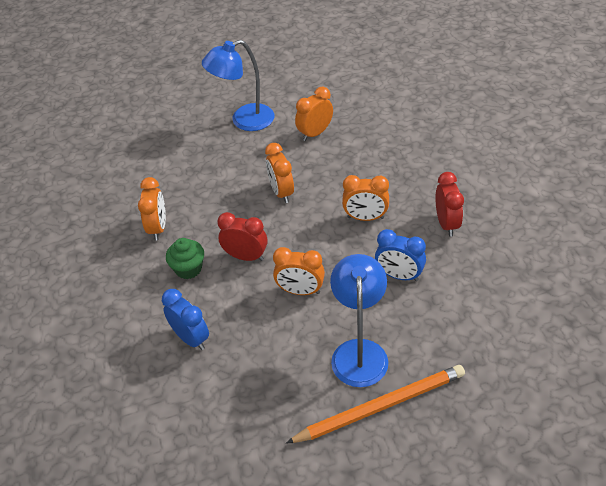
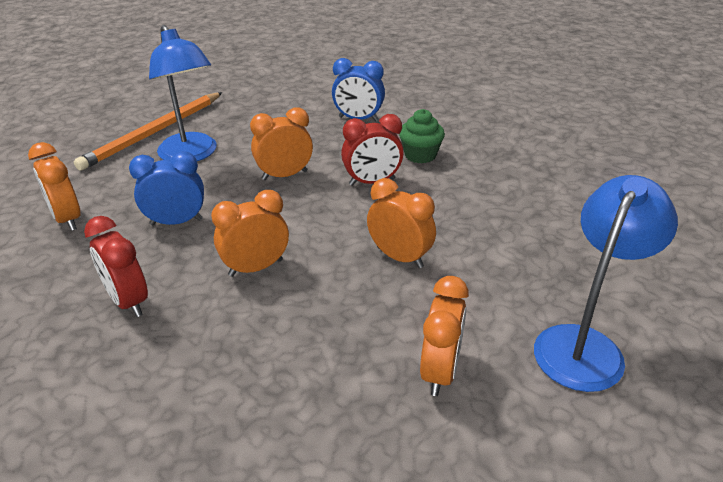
camera: 145 degrees right, 10 degrees down
orange clock [138,177,166,241] -> orange clock moved to [28,142,81,231]

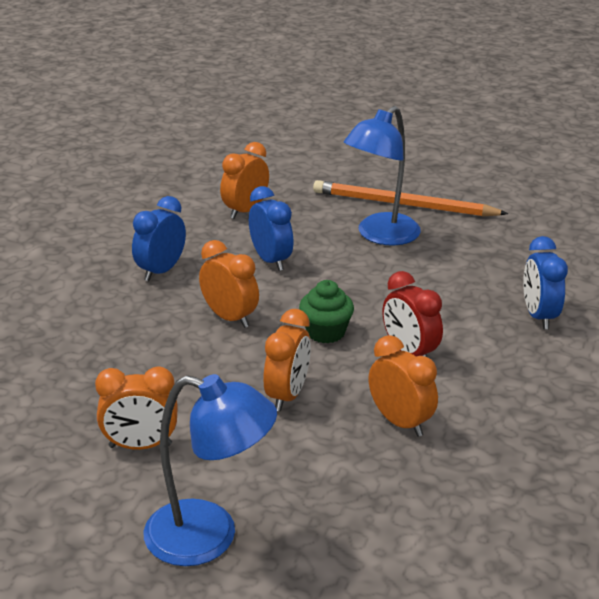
camera: 70 degrees right, 5 degrees down
red clock [84,216,148,317] -> blue clock [132,196,186,281]
orange clock [250,107,313,180] -> orange clock moved to [369,335,438,437]
green cupcake [399,109,445,163] -> green cupcake moved to [299,280,354,343]

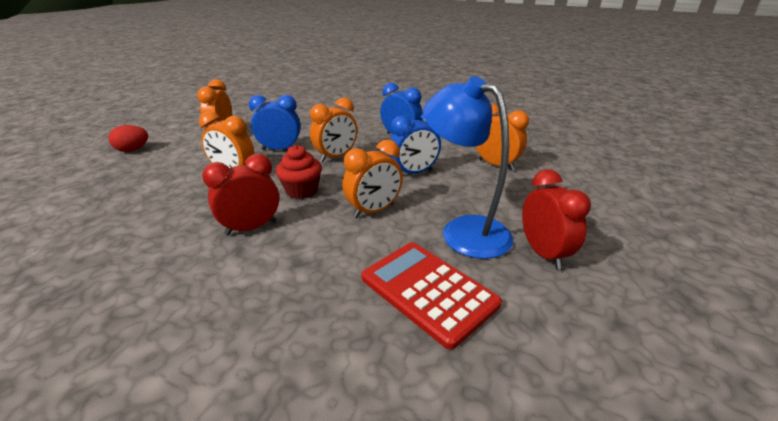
camera: 95 degrees right, 0 degrees up
blue lamp [144,374,277,566] -> red egg [108,125,148,152]
green cupcake [299,280,354,343] -> red cupcake [276,145,322,199]
orange pencil [313,180,508,216] -> red clock [522,169,591,270]
orange clock [369,335,438,437] -> orange clock moved to [342,139,403,218]
blue clock [523,236,568,329] -> blue clock moved to [249,95,301,150]
none -> red calculator [361,242,502,349]

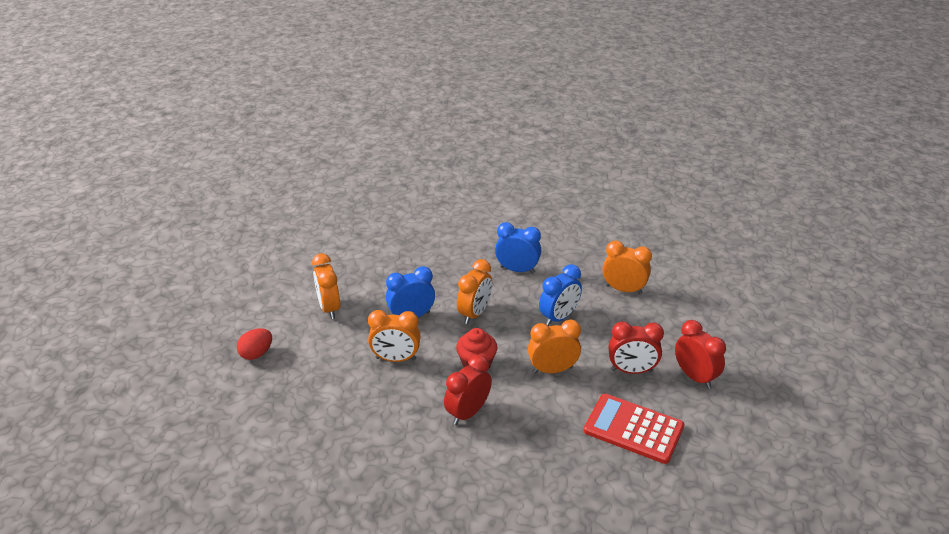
camera: 20 degrees left, 5 degrees up
orange clock [342,139,403,218] -> orange clock turned 135 degrees counterclockwise [528,319,581,373]
blue lamp [423,76,513,259] -> red clock [609,321,664,374]

